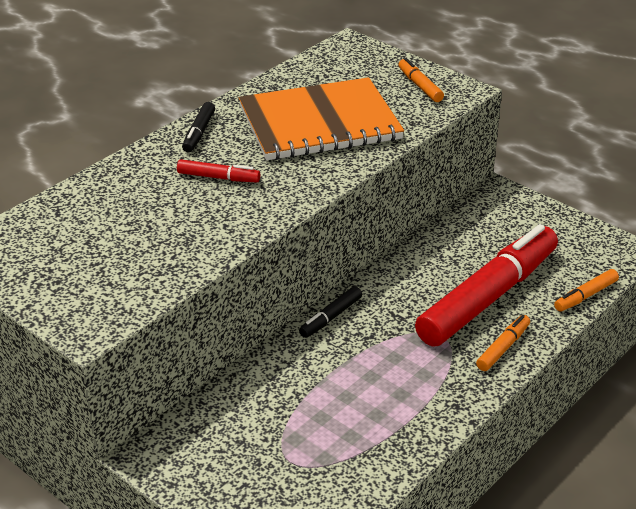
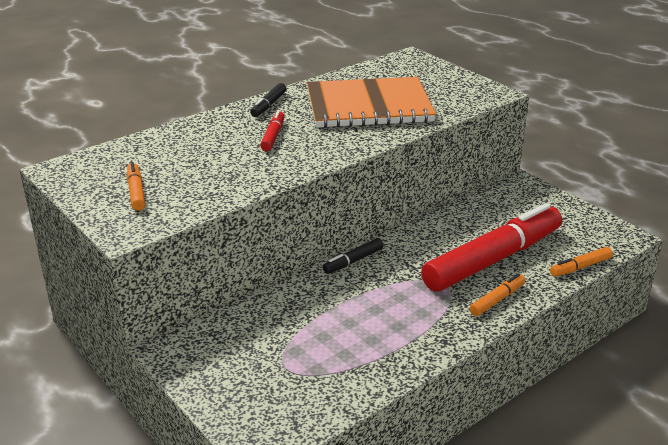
camera: 10 degrees right, 5 degrees down
red marker [177,159,260,182] -> red marker turned 105 degrees counterclockwise [260,110,285,151]
orange marker [398,58,444,102] -> orange marker moved to [127,162,145,211]

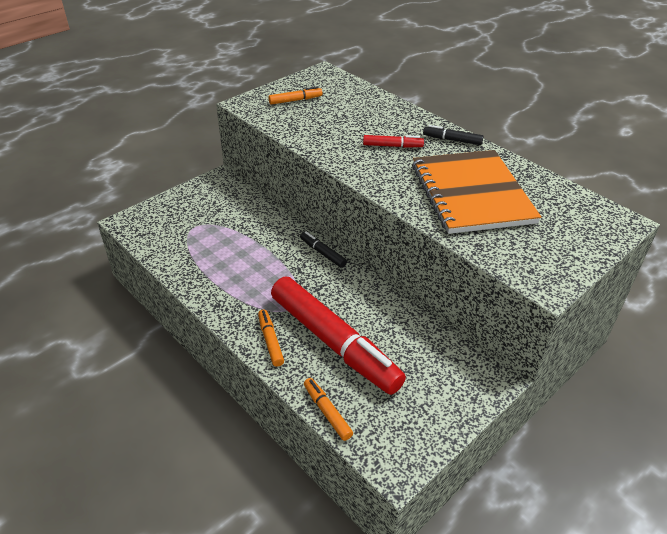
camera: 85 degrees right, 10 degrees up
orange marker [470,273,525,316] -> orange marker turned 150 degrees counterclockwise [258,309,284,367]

